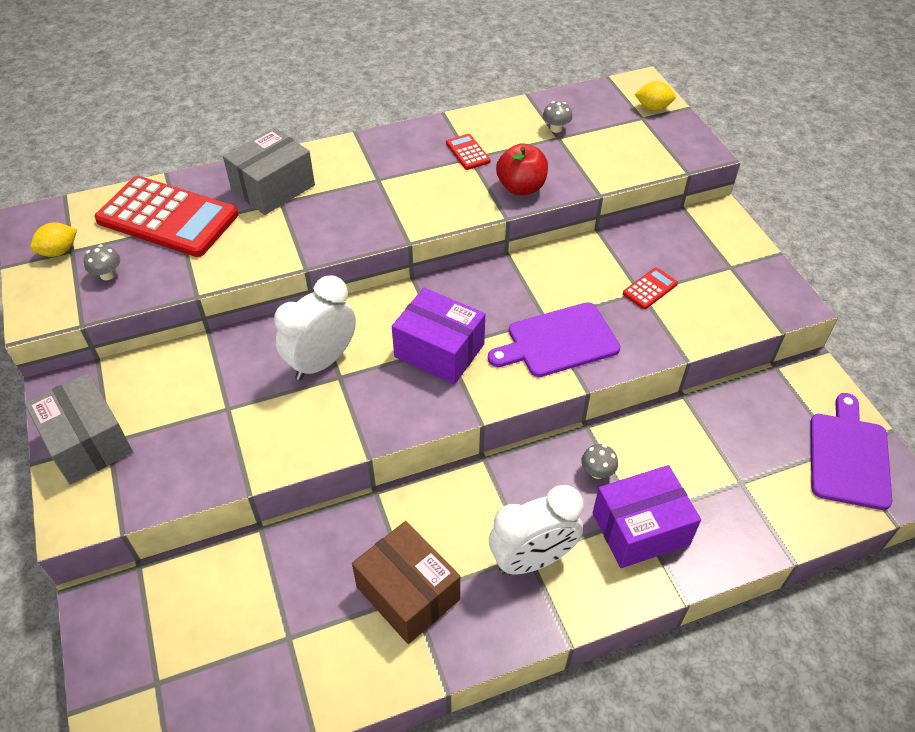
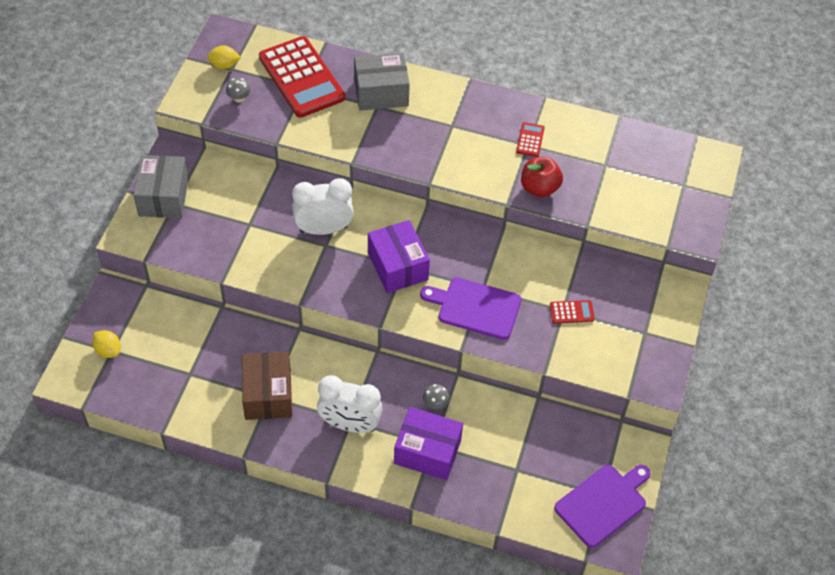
camera: 35 degrees right, 5 degrees up
grey mushroom [543,101,572,133] -> none
yellow lemon [635,81,676,111] -> yellow lemon moved to [92,330,121,358]

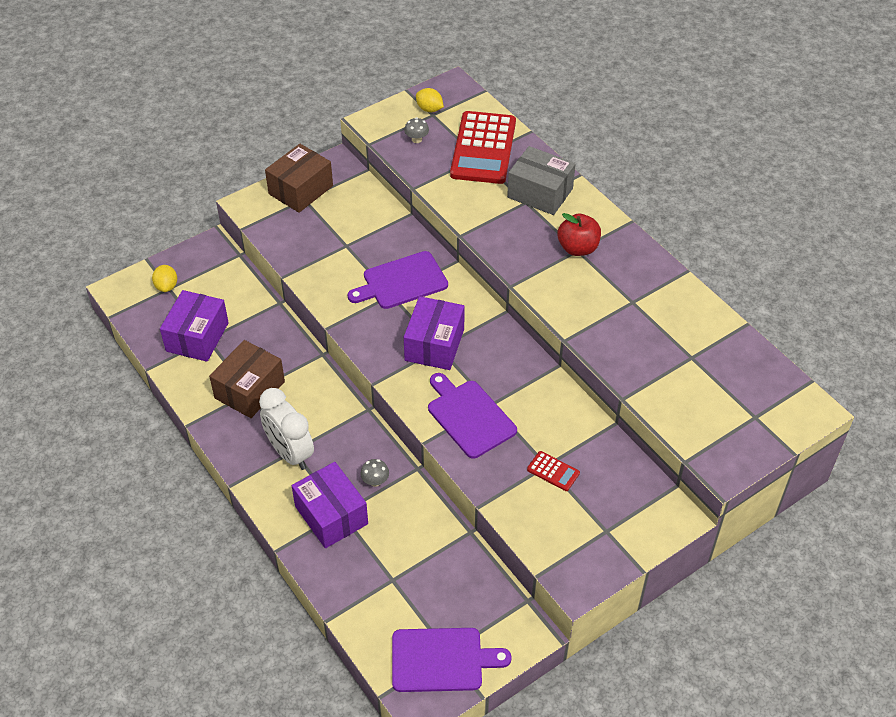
camera: 40 degrees right, 5 degrees down
grey box [133,155,189,218] -> brown box [265,144,333,213]
white clock [292,178,354,235] -> purple cutting board [348,251,448,309]
red calculator [516,122,545,157] -> none
red apple [521,157,563,198] -> red apple moved to [557,213,601,256]
none -> purple box [160,290,229,362]

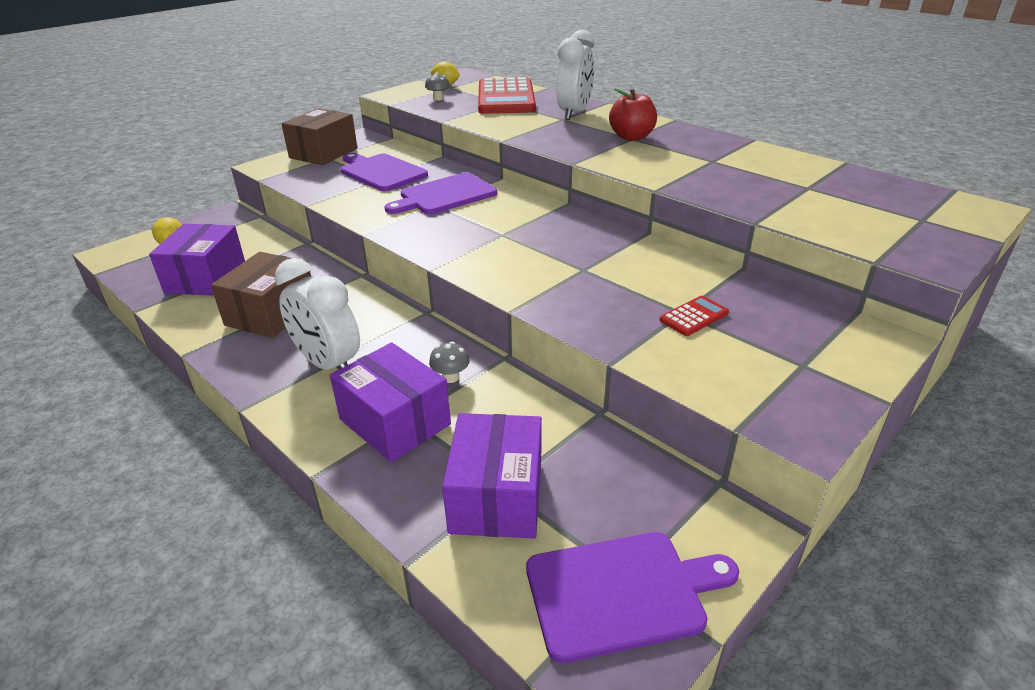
camera: 10 degrees left, 15 degrees down
purple box [404,296,465,370] -> purple box moved to [442,413,542,539]
purple cutting board [428,373,517,459] -> purple cutting board moved to [341,153,428,191]
grey box [507,146,576,215] -> white clock [556,29,594,120]
red calculator [527,451,580,491] -> red calculator turned 60 degrees counterclockwise [660,296,729,336]

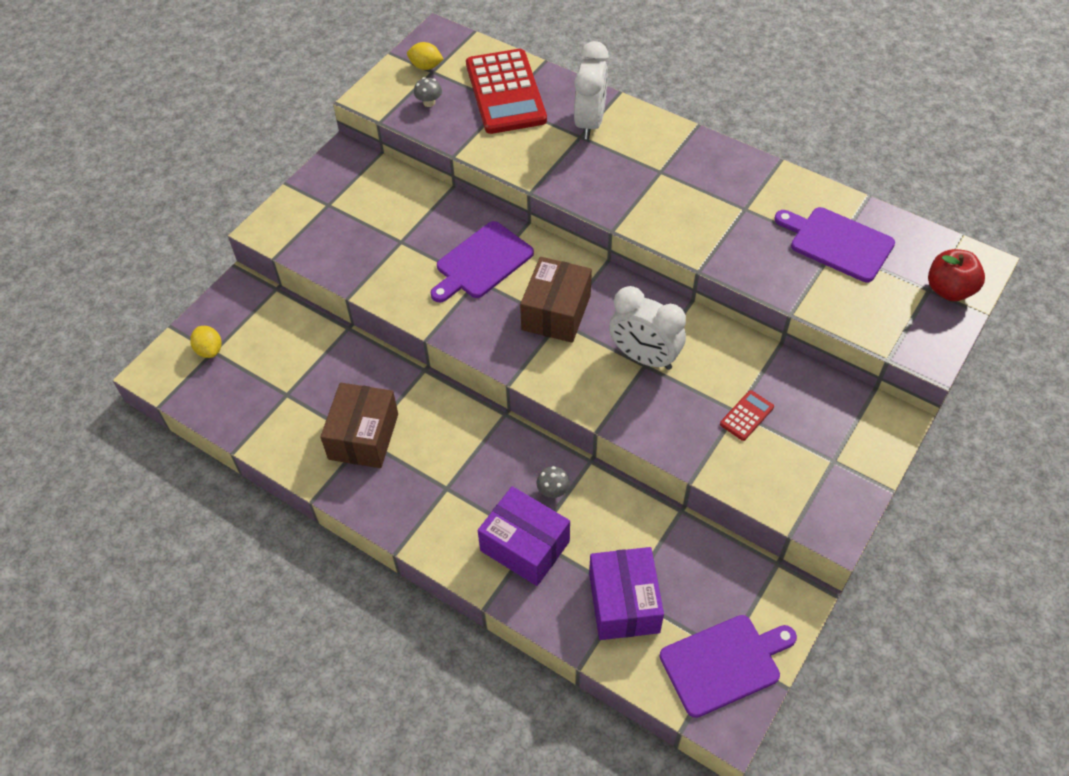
camera: 10 degrees left, 20 degrees up
purple box [149,224,245,296] -> none
white clock [275,258,360,370] -> white clock moved to [609,286,686,370]
brown box [281,108,358,165] -> brown box moved to [520,257,592,343]
purple cutting board [341,153,428,191] -> purple cutting board moved to [774,207,895,282]
red apple [609,88,657,141] -> red apple moved to [928,249,985,301]

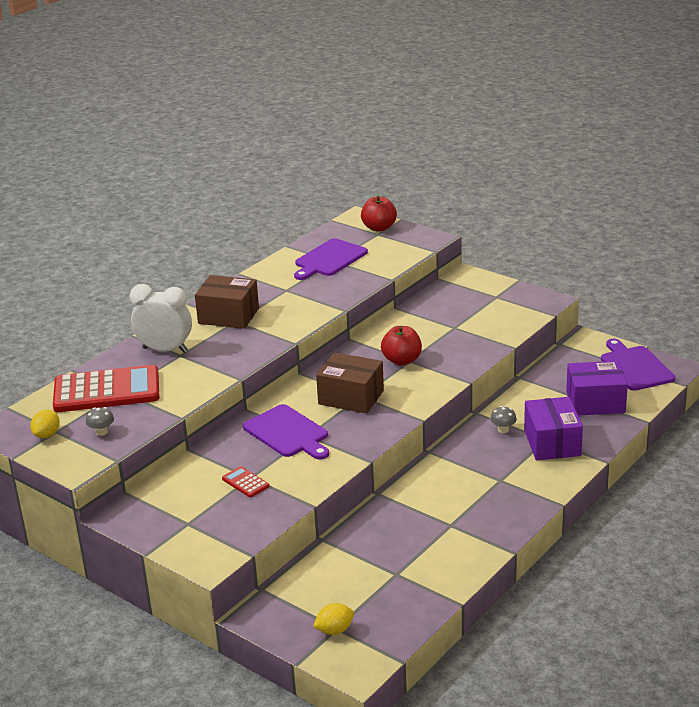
camera: 85 degrees left, 25 degrees down
brown box [320,382,398,468] -> brown box moved to [195,275,259,329]
purple box [478,486,570,586] -> purple box turned 45 degrees counterclockwise [524,397,583,460]
white clock [609,286,686,370] -> red apple [381,326,422,365]
red calculator [720,390,774,441] -> red calculator moved to [222,466,270,498]

